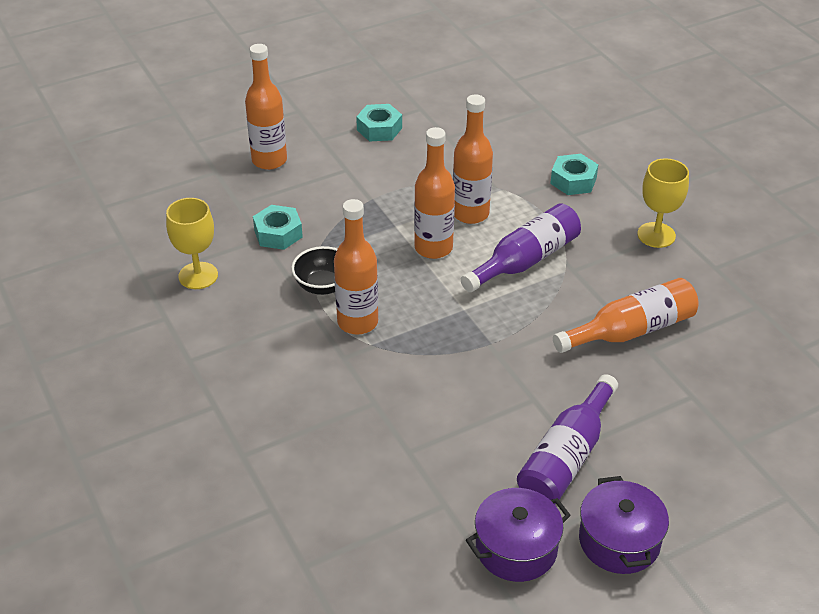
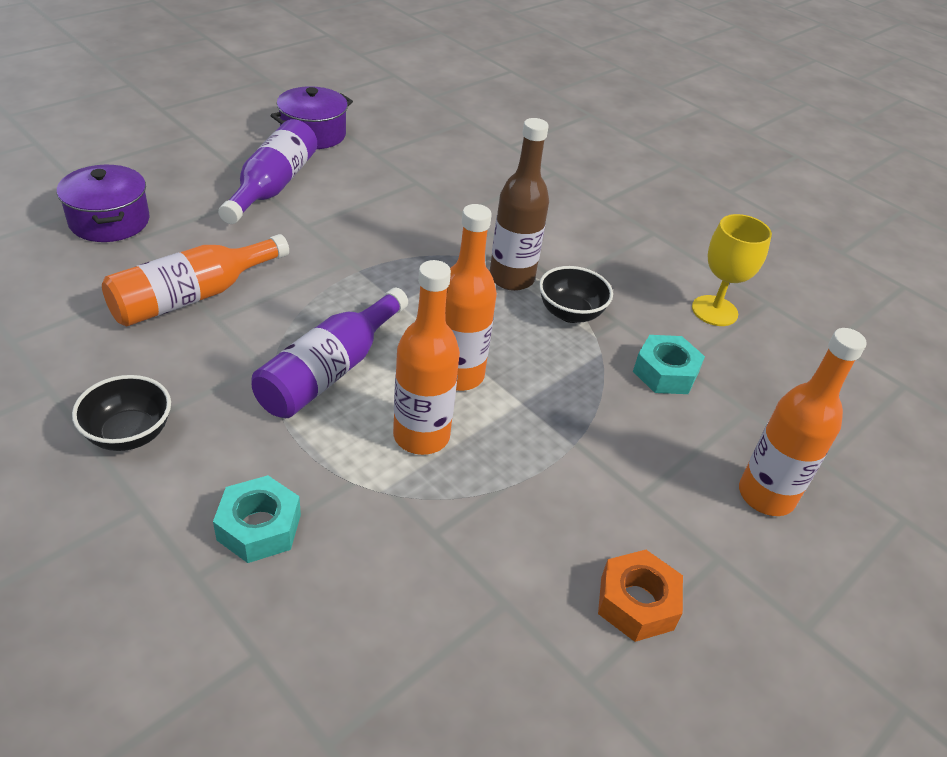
camera: 160 degrees right, 0 degrees up
orange bottle [334,199,378,334] -> brown bottle [490,118,549,291]
turquoise nut [356,104,402,141] -> orange nut [598,550,683,642]
purple pot [579,476,669,574] -> purple pot moved to [57,165,150,242]
yellow goblet [637,158,689,248] -> black bowl [72,375,171,451]

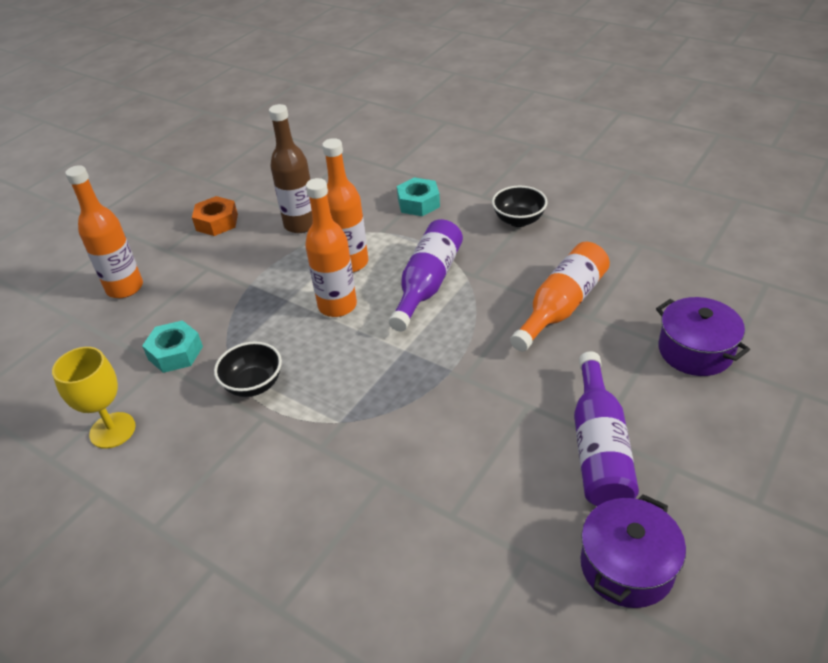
camera: 175 degrees right, 0 degrees up
brown bottle [490,118,549,291] -> brown bottle moved to [269,104,313,233]

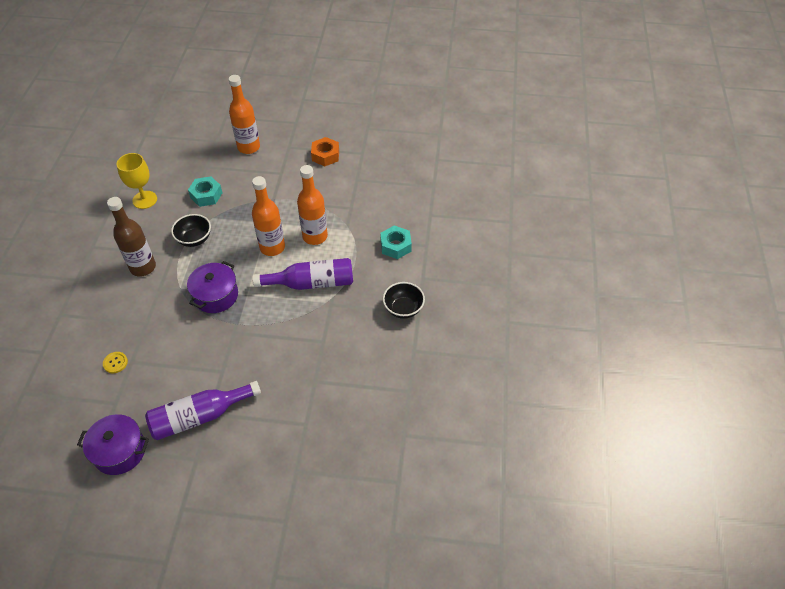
camera: 60 degrees right, 10 degrees up
brown bottle [269,104,313,233] -> brown bottle moved to [107,197,156,276]
orange bottle [510,242,610,352] -> none
purple pot [656,297,750,376] -> purple pot moved to [187,261,238,313]
none -> yellow button [103,352,128,374]

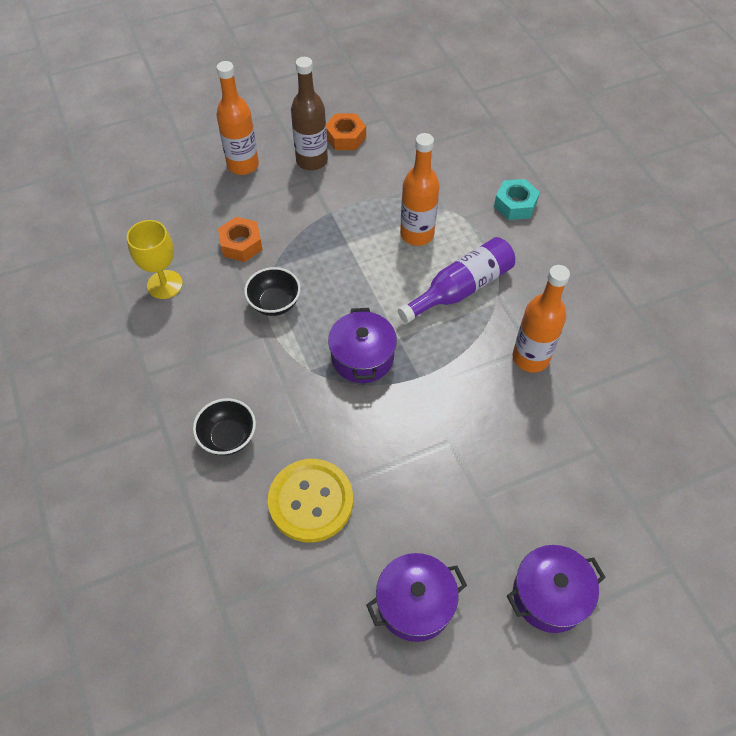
camera: 30 degrees left, 5 degrees up
yellow button [103,352,128,374] -> yellow button [268,459,353,542], size x2.45
brown bottle [107,197,156,276] -> brown bottle moved to [291,57,328,171]
purple bottle [145,381,261,440] -> none
turquoise nut [188,176,222,207] -> orange nut [218,217,263,262]
orange bottle [252,176,285,256] -> orange bottle moved to [513,265,570,373]
black bowl [383,282,425,319] -> black bowl moved to [193,398,256,456]
none -> purple pot [507,545,606,633]

